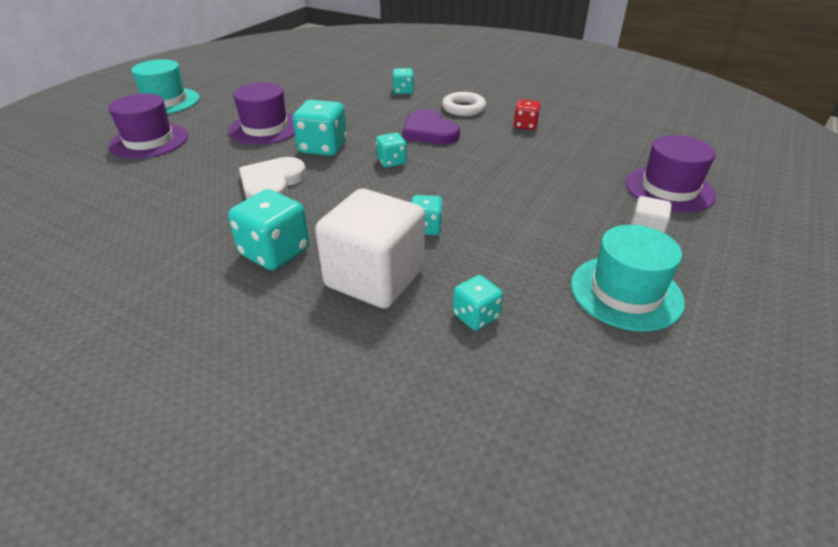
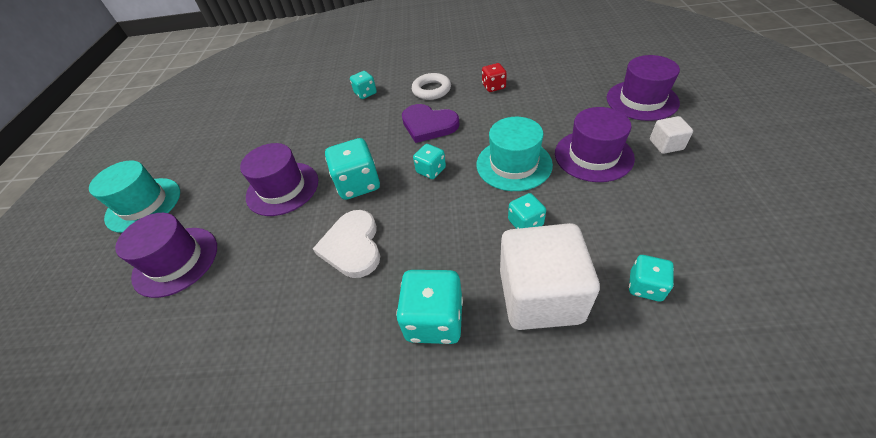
camera: 25 degrees left, 10 degrees up
turquoise hat [571,225,685,332] -> turquoise hat moved to [476,117,553,191]
none -> purple hat [555,107,635,182]

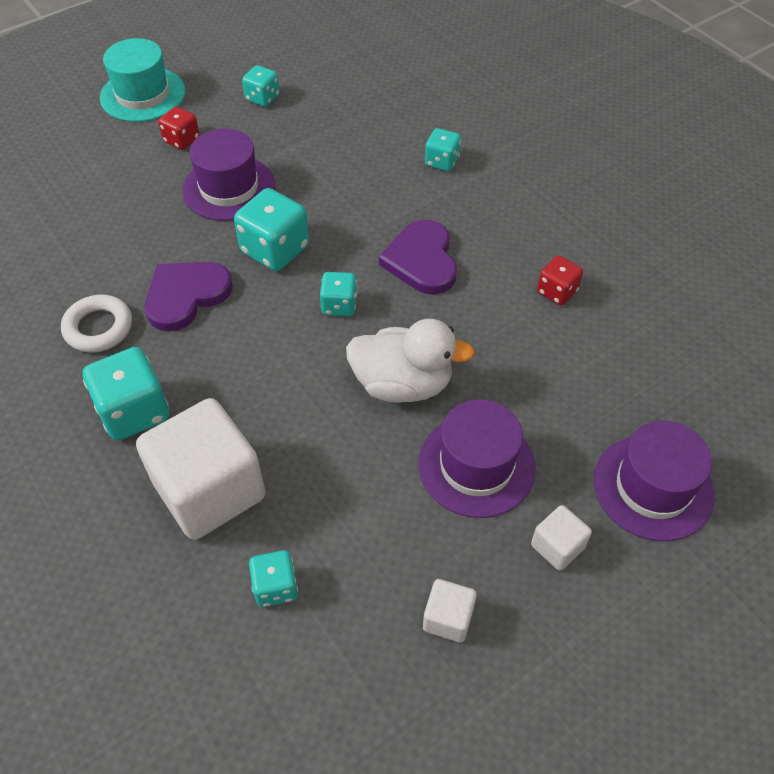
camera: 50 degrees right, 5 degrees up
purple hat [115,213,217,298] -> none
white heart [313,210,380,278] -> purple heart [145,262,233,332]
white ring [412,73,451,100] -> white ring moved to [61,295,132,352]
turquoise hat [476,117,553,191] -> white duck [346,319,475,403]
turquoise dice [508,193,546,229] -> turquoise dice moved to [242,65,280,107]
none -> red dice [158,106,200,150]
none -> white cube [423,579,477,643]

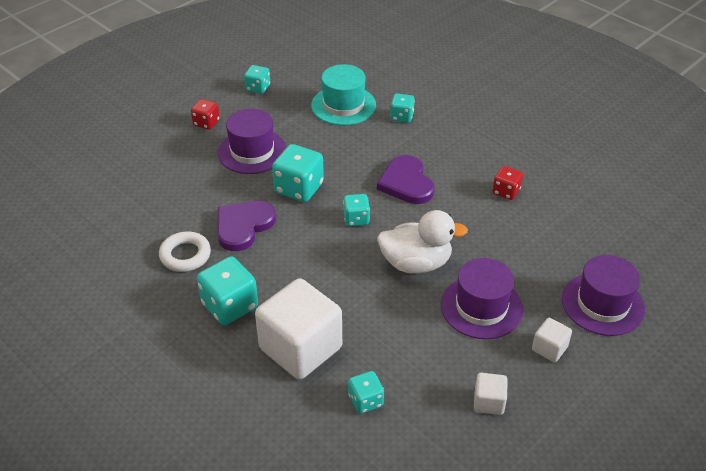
camera: 10 degrees left, 10 degrees down
turquoise hat [100,38,186,122] -> turquoise hat moved to [311,64,376,125]

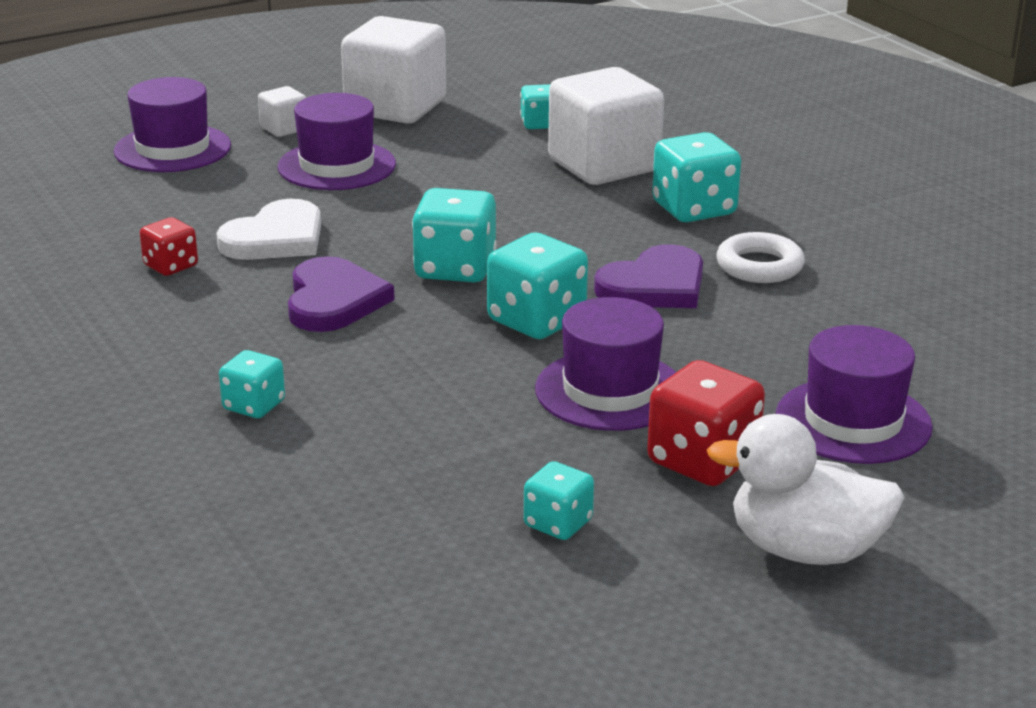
camera: 165 degrees left, 15 degrees down
red dice [191,99,220,130] -> red dice [647,360,765,486], size x1.71
turquoise hat [311,64,376,125] -> none
turquoise dice [343,194,370,226] -> turquoise dice [412,188,497,283], size x1.71
white duck [377,210,468,273] -> white duck moved to [707,414,905,565]
white cube [474,373,508,415] -> white cube [341,16,446,124], size x2.22
none -> white heart [216,199,321,260]
none -> purple hat [776,325,933,464]

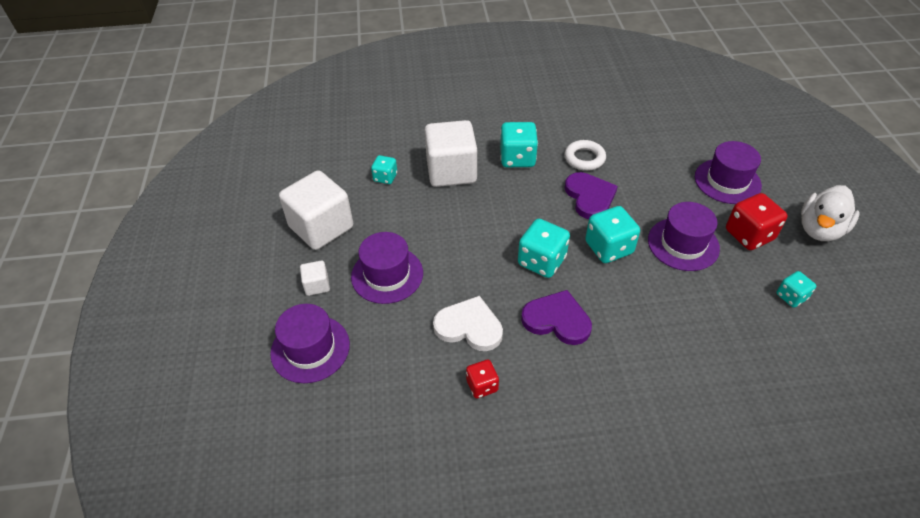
camera: 65 degrees left, 20 degrees up
white heart [216,199,321,260] -> white heart turned 45 degrees counterclockwise [433,296,503,351]
turquoise dice [219,350,285,418] -> none

